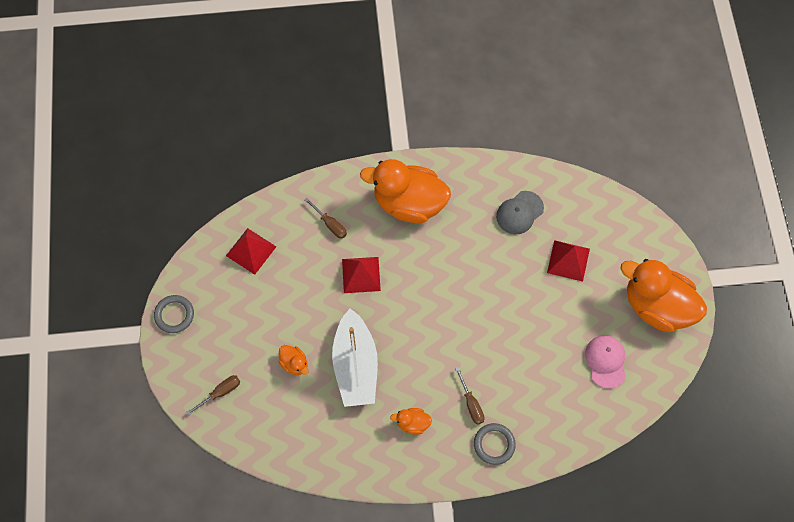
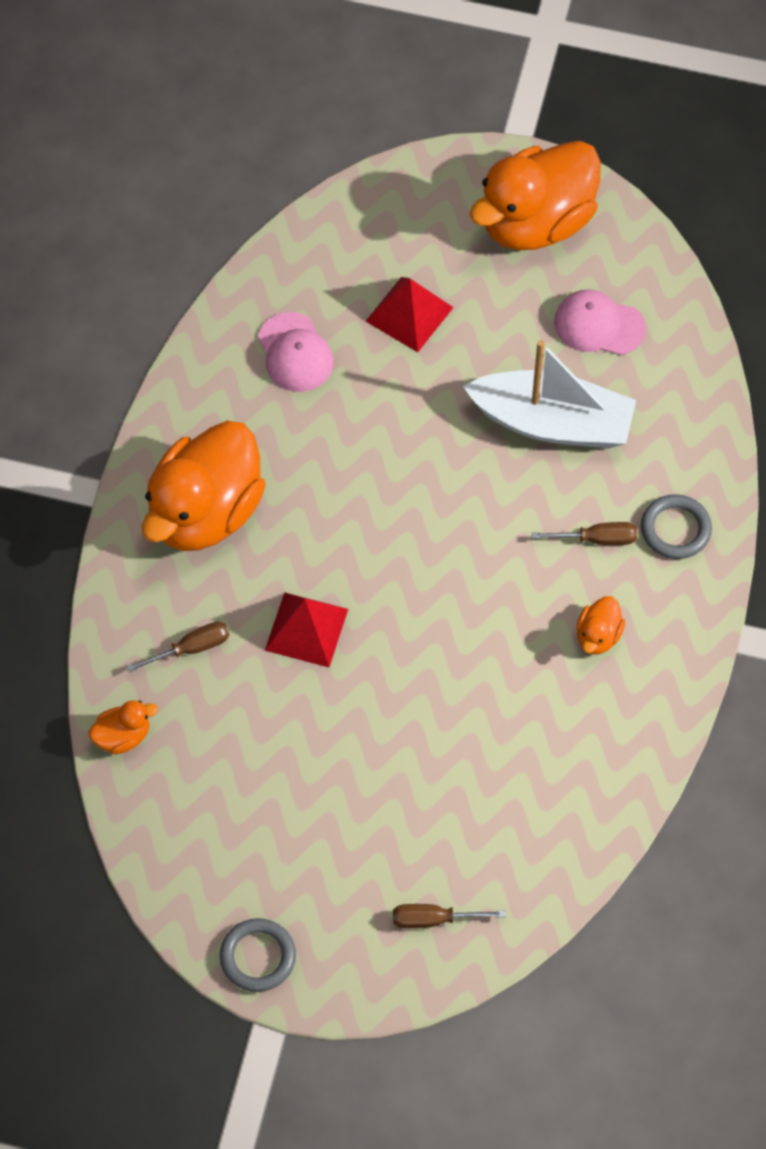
camera: 70 degrees left, 5 degrees down
brown screwdriver [186,375,240,415] -> brown screwdriver turned 75 degrees counterclockwise [393,904,505,928]
red pyramid [226,228,276,275] -> none
orange duck [278,345,309,375] -> orange duck moved to [89,700,158,754]
white boat [332,309,378,407] -> white boat moved to [463,340,636,448]
grey cap [496,191,544,234] -> pink cap [258,312,334,392]

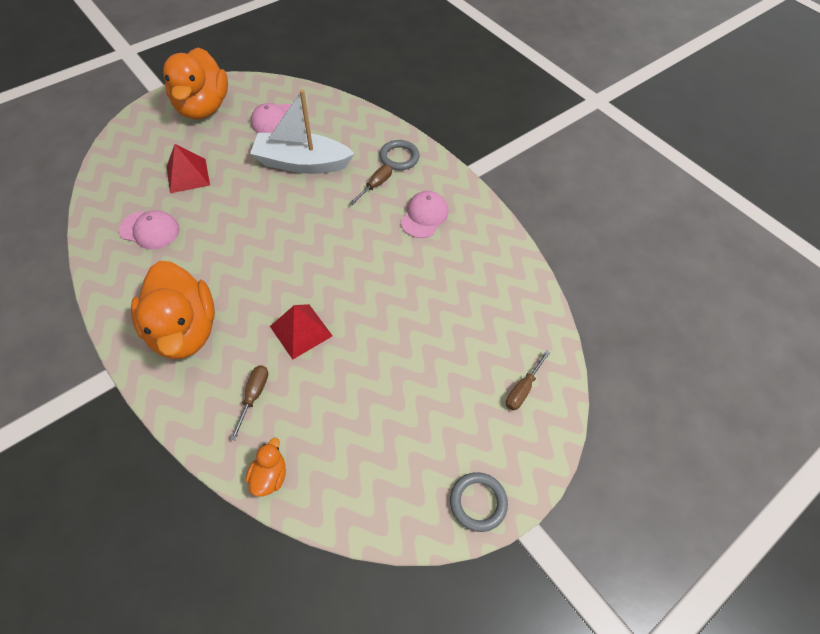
camera: 55 degrees left, 5 degrees down
white boat [463,340,636,448] -> white boat turned 135 degrees counterclockwise [250,90,355,174]
orange duck [577,596,625,655] -> pink cap [401,191,448,238]

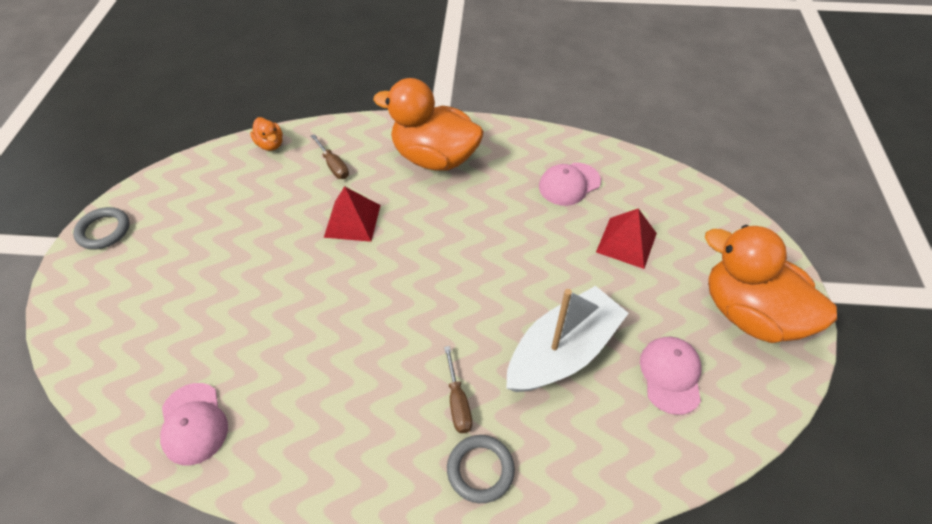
camera: 135 degrees right, 5 degrees down
pink cap [401,191,448,238] -> pink cap moved to [160,383,228,465]
brown screwdriver [506,350,550,410] -> none

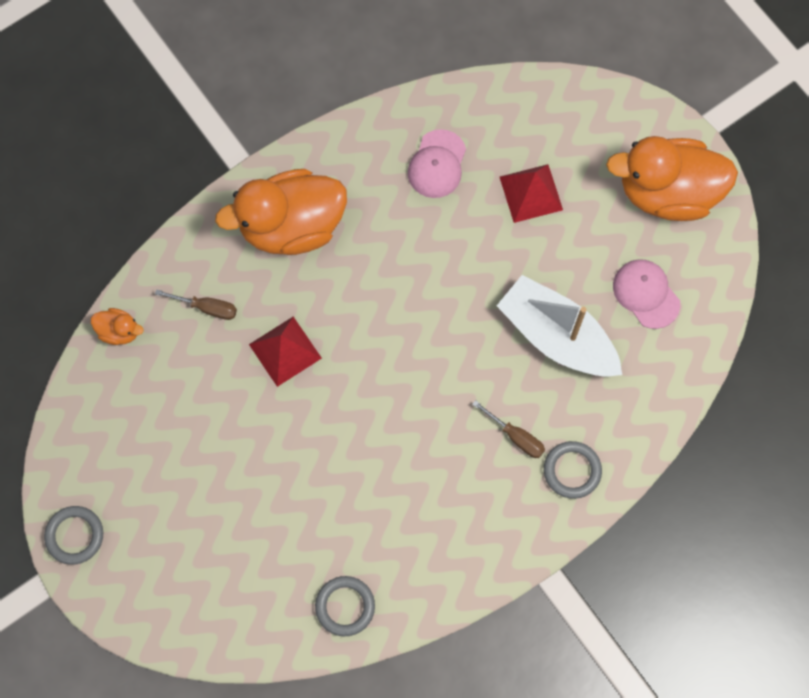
camera: 40 degrees left, 20 degrees up
pink cap [160,383,228,465] -> grey ring [315,576,375,636]
white boat [506,286,629,392] -> white boat turned 60 degrees counterclockwise [497,275,622,377]

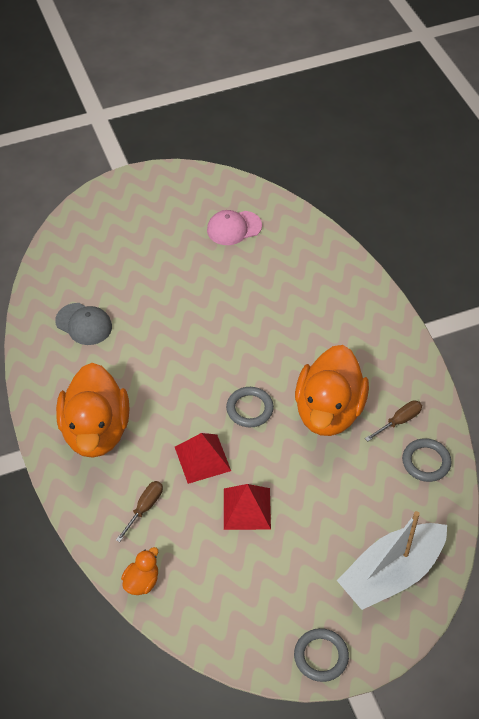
camera: 75 degrees left, 20 degrees down
pink cap [408,129,466,198] -> grey cap [55,303,112,345]
brown screwdriver [472,400,545,458] -> brown screwdriver moved to [365,400,422,441]
white boat [497,275,622,377] -> white boat moved to [337,511,447,610]
red pyramid [500,164,563,223] -> red pyramid moved to [224,484,271,530]
grey ring [544,441,602,499] -> grey ring moved to [226,387,274,427]
orange duck [606,136,738,221] -> orange duck moved to [295,345,369,436]

